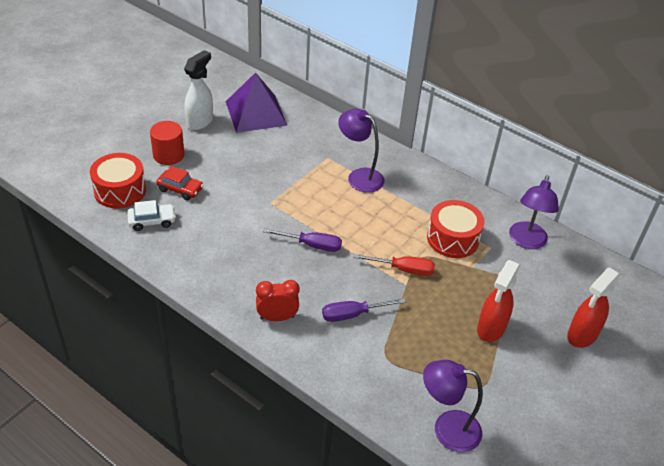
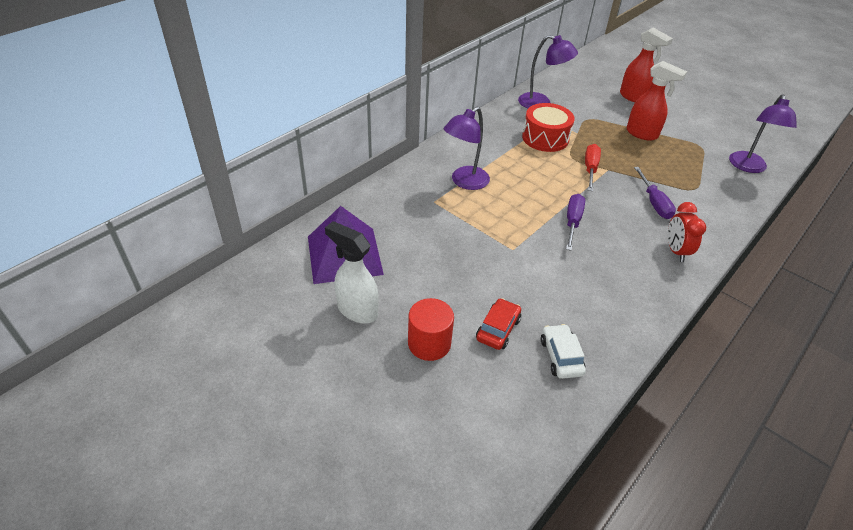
camera: 85 degrees left, 0 degrees up
red drum [90,153,146,209] -> none

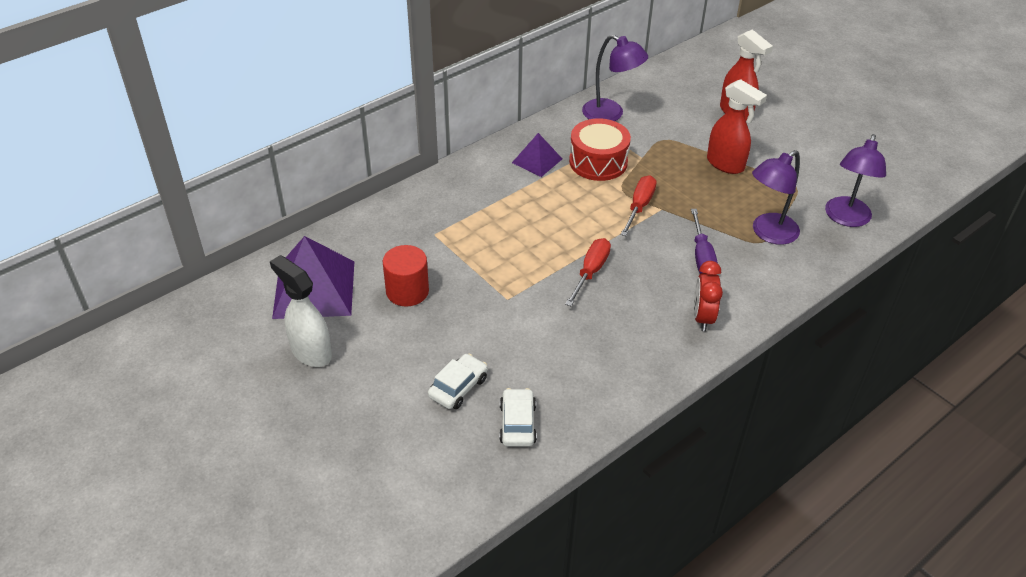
camera: 10 degrees right, 0 degrees up
red cylinder [408,298,454,361] -> red cylinder moved to [383,245,429,307]
purple lamp [444,107,490,190] -> purple lamp moved to [752,150,800,245]
red car [476,298,521,350] -> white car [428,354,488,409]
purple screwdriver [566,194,585,251] -> red screwdriver [565,238,611,306]
none -> purple pyramid [512,133,562,177]

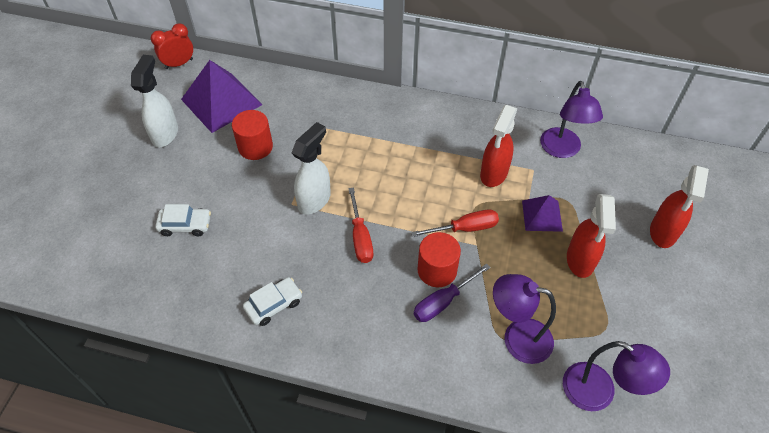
camera: 55 degrees right, 10 degrees up
white car [499,388,537,447] -> white car moved to [243,277,302,326]
purple pyramid [512,133,562,177] -> purple pyramid moved to [522,195,563,232]
red screwdriver [565,238,611,306] -> red screwdriver turned 90 degrees clockwise [348,187,373,263]
red drum [569,118,631,181] -> red spray bottle [480,105,517,187]
red clock [694,261,723,331] -> red clock moved to [151,24,193,69]
purple lamp [825,134,886,227] -> purple lamp turned 135 degrees counterclockwise [563,341,670,411]
none -> white spray bottle [291,122,331,215]
none -> red cylinder [418,232,461,287]

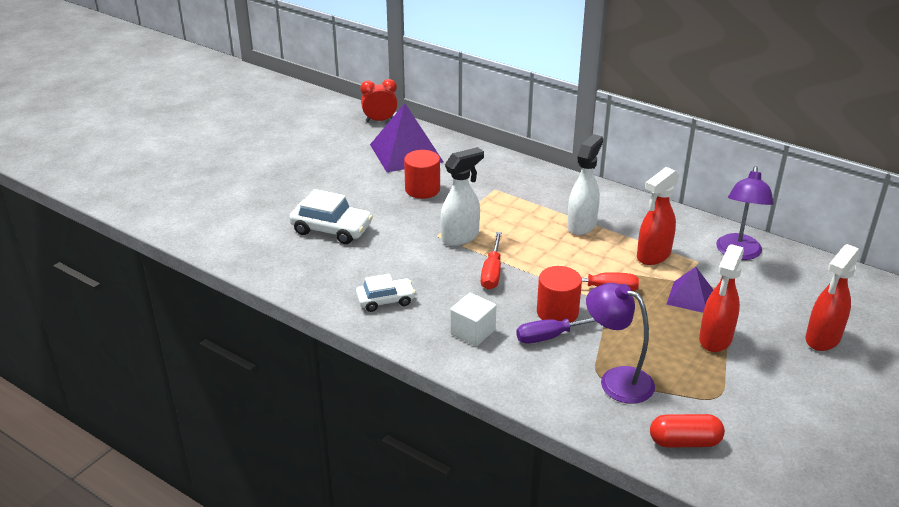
camera: 20 degrees right, 20 degrees down
white spray bottle [131,55,178,147] -> white spray bottle moved to [567,134,603,235]
white car [155,204,211,236] -> white car [289,189,373,244], size x1.52
purple lamp [563,341,670,411] -> red capsule [650,414,725,448]
none -> white cube [450,293,496,346]

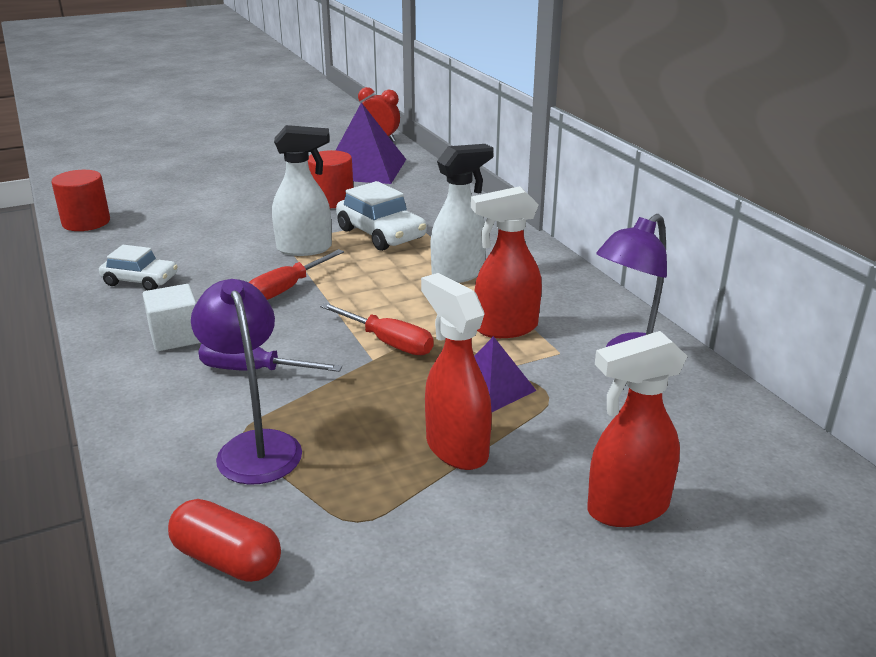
camera: 30 degrees right, 5 degrees down
white car [289,189,373,244] -> white car moved to [336,181,427,251]
red cylinder [537,266,582,323] -> red cylinder moved to [51,170,110,231]
red spray bottle [699,244,744,352] -> red spray bottle turned 90 degrees clockwise [421,273,492,470]

